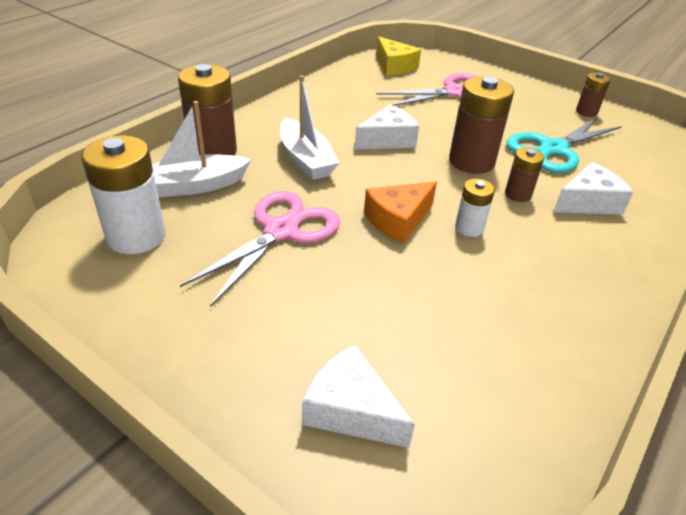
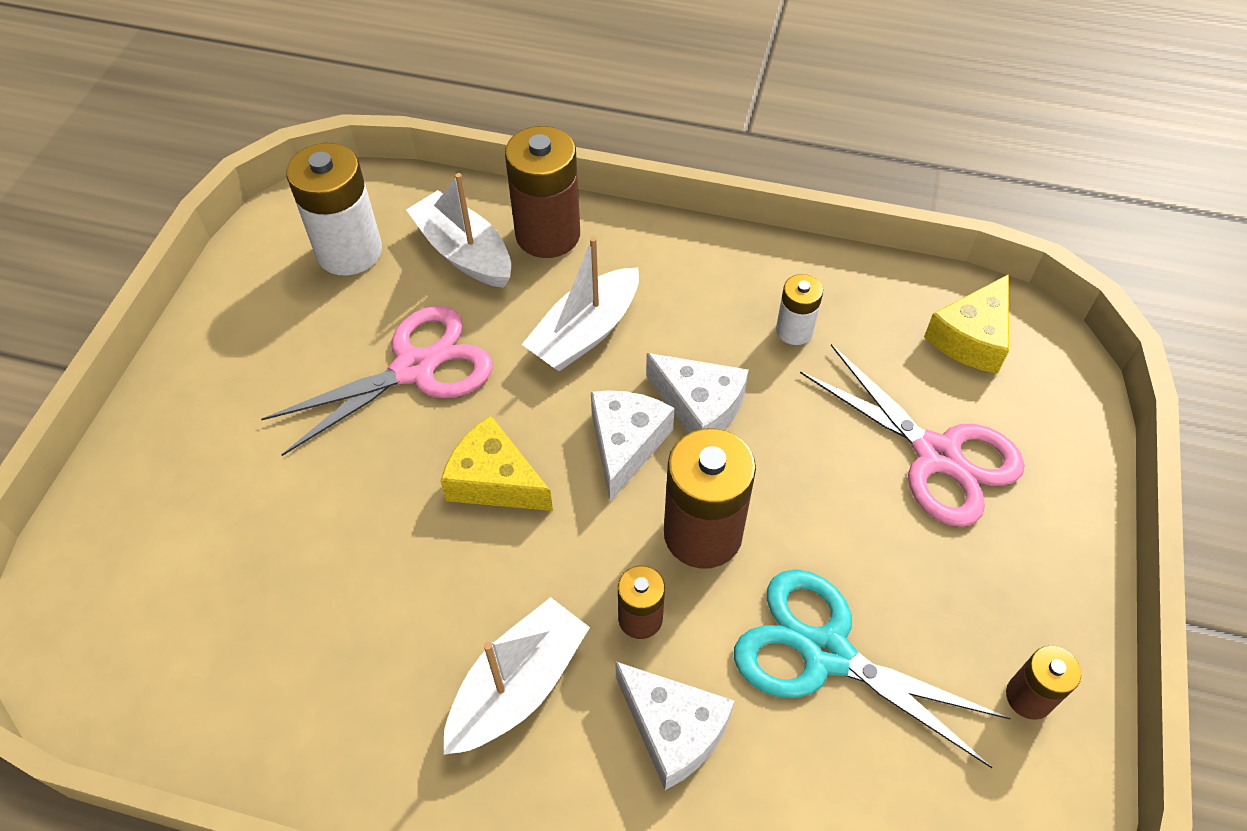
camera: 70 degrees right, 15 degrees up
pink scissors [180,191,340,306] -> pink scissors turned 45 degrees counterclockwise [261,306,493,456]
white cheese [302,345,415,448] -> white cheese moved to [591,390,675,502]
orange cheese [364,182,437,244] -> yellow cheese [440,416,553,511]
white battery [455,178,495,237] -> white battery moved to [776,274,823,345]
none -> white boat [444,597,590,755]

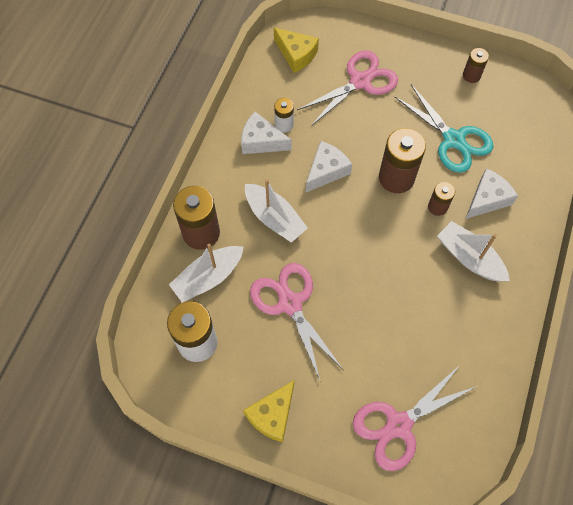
camera: 85 degrees left, 10 degrees up
yellow cheese [440,416,553,511] -> yellow cheese moved to [243,380,294,442]
white cheese [591,390,675,502] -> white cheese moved to [241,112,292,154]
turquoise scissors [734,569,1011,768] -> turquoise scissors turned 75 degrees counterclockwise [394,84,493,173]
none -> pink scissors [353,365,477,471]

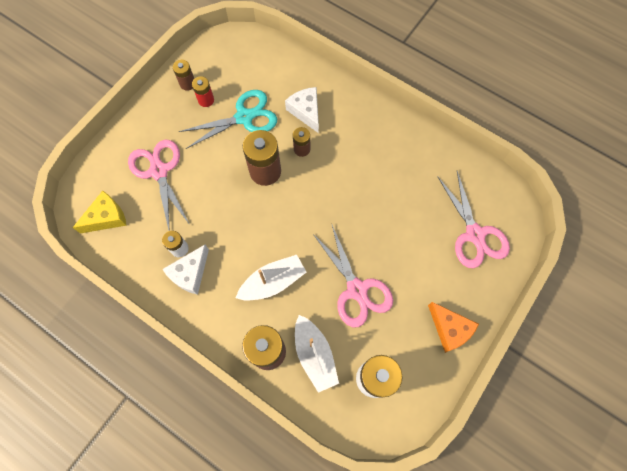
camera: 75 degrees left, 5 degrees up
yellow cheese [243,380,294,442] -> orange cheese [428,302,479,353]
pink scissors [250,263,343,380] -> pink scissors turned 105 degrees counterclockwise [313,223,393,327]
white cheese [306,141,352,192] -> none
white boat [437,221,510,282] -> none
none -> red battery [192,76,214,107]

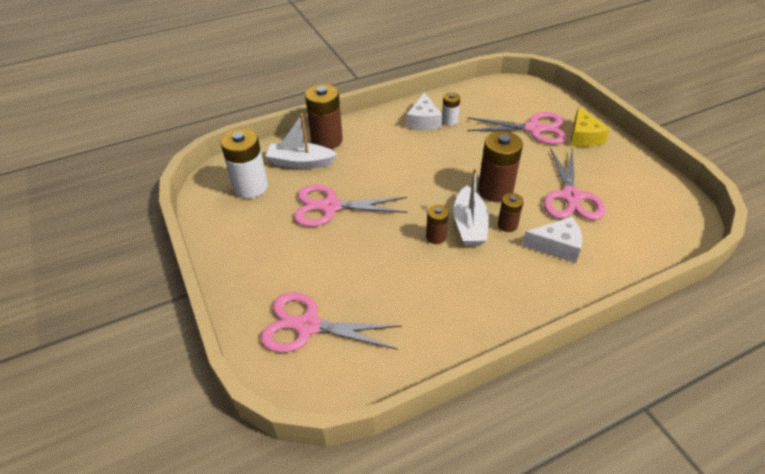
camera: 120 degrees right, 25 degrees down
yellow cheese [72,191,127,233] -> yellow cheese moved to [570,107,610,147]
white cheese [162,244,209,295] -> white cheese turned 150 degrees counterclockwise [406,93,442,130]
brown battery [173,60,194,91] -> brown battery moved to [426,205,449,244]
turquoise scissors [179,90,277,149] -> pink scissors [543,148,605,220]
red battery [192,76,214,107] -> none
white boat [236,255,306,300] -> white boat moved to [454,168,489,246]
orange cheese [428,302,479,353] -> none

